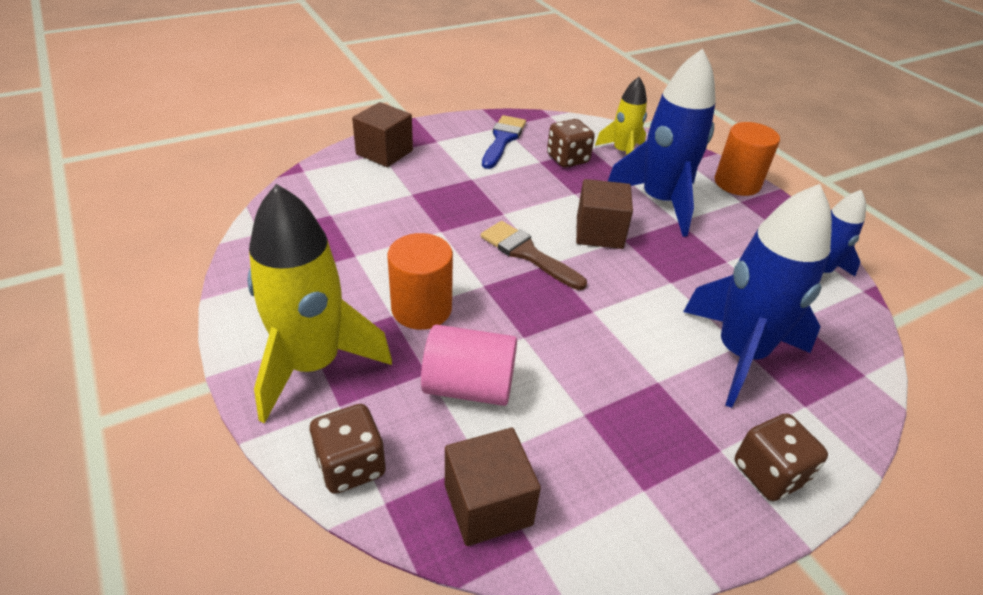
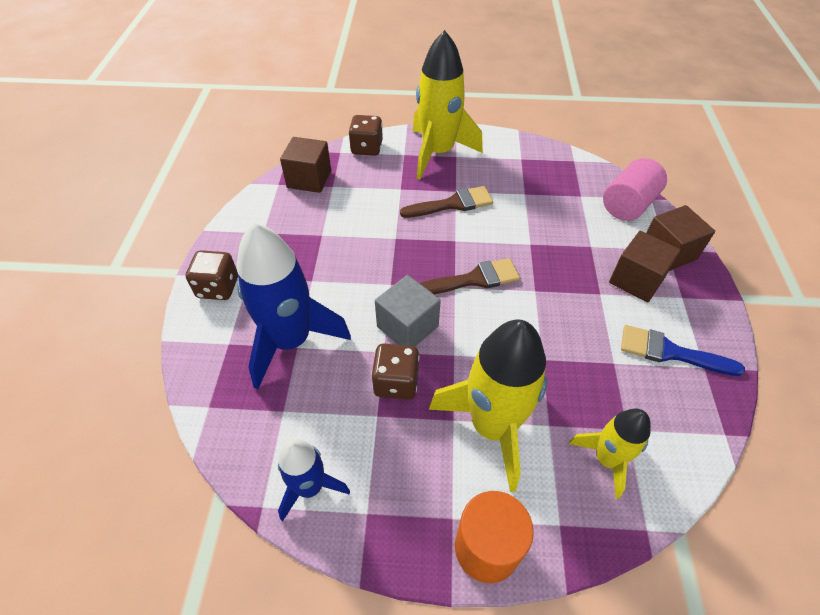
camera: 125 degrees right, 10 degrees up
orange cylinder [387,233,453,330] -> brown brush [400,186,493,218]
pink cylinder [421,324,517,406] -> pink cylinder moved to [603,158,667,221]
blue brush [482,115,526,169] -> blue brush turned 150 degrees clockwise [621,325,745,376]
brown dice [547,119,595,168] -> brown dice moved to [371,344,419,400]
brown cube [576,179,633,249] -> brown cube moved to [609,231,681,303]
blue rocket [608,48,716,237] -> yellow rocket [429,319,547,492]
none -> grey cube [375,275,441,347]

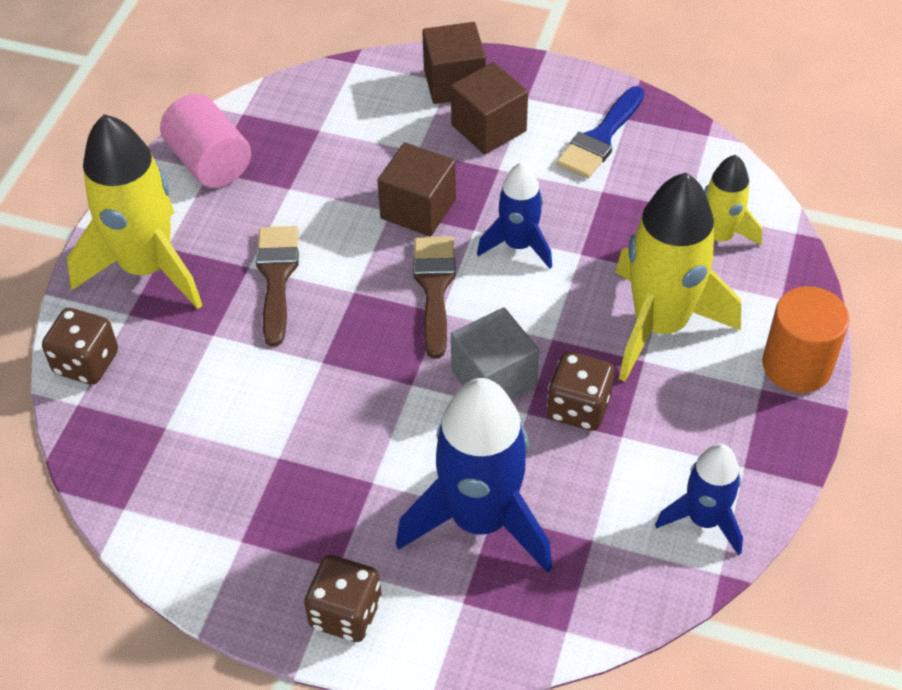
camera: 75 degrees left, 0 degrees up
brown cube [280,137,331,193] -> brown cube moved to [377,142,456,236]
pink cylinder [603,158,667,221] -> pink cylinder moved to [160,94,251,188]
none -> blue rocket [477,163,552,269]

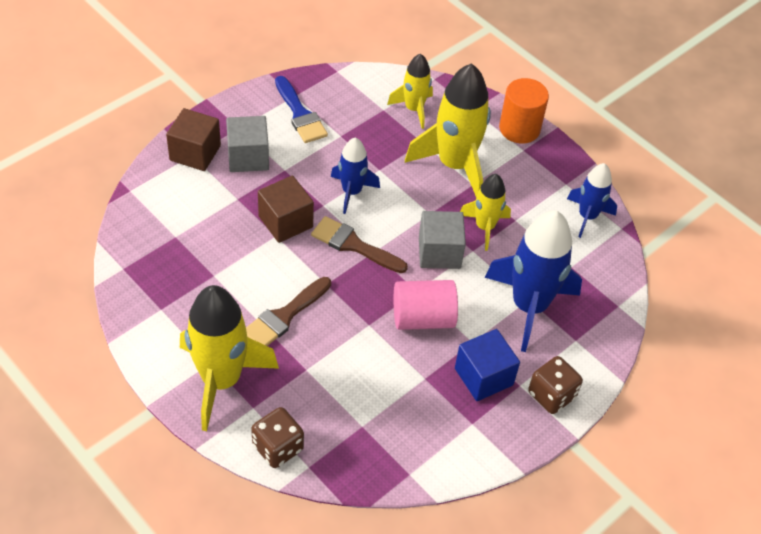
camera: 65 degrees left, 0 degrees up
pink cylinder [160,94,251,188] -> pink cylinder moved to [394,280,458,330]
brown brush [256,226,299,347] -> brown brush turned 75 degrees counterclockwise [246,277,331,346]
brown cube [451,62,528,154] -> grey cube [226,116,269,172]
brown dice [547,352,614,431] -> yellow rocket [460,174,511,251]
none -> blue cube [455,329,520,401]

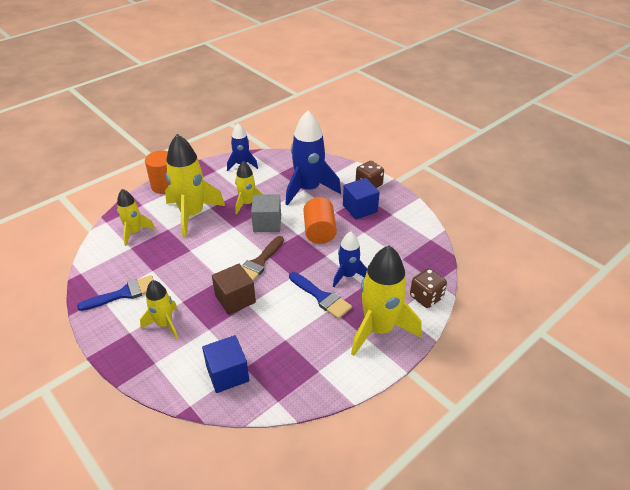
camera: 85 degrees left, 10 degrees down
brown cube [166,108,221,171] -> none
grey cube [226,116,269,172] -> yellow rocket [140,280,178,339]
brown brush [246,277,331,346] -> blue brush [289,272,352,319]
blue rocket [331,137,380,214] -> blue rocket moved to [333,231,367,287]
pink cylinder [394,280,458,330] -> orange cylinder [304,197,337,244]
none -> blue cube [202,335,249,393]

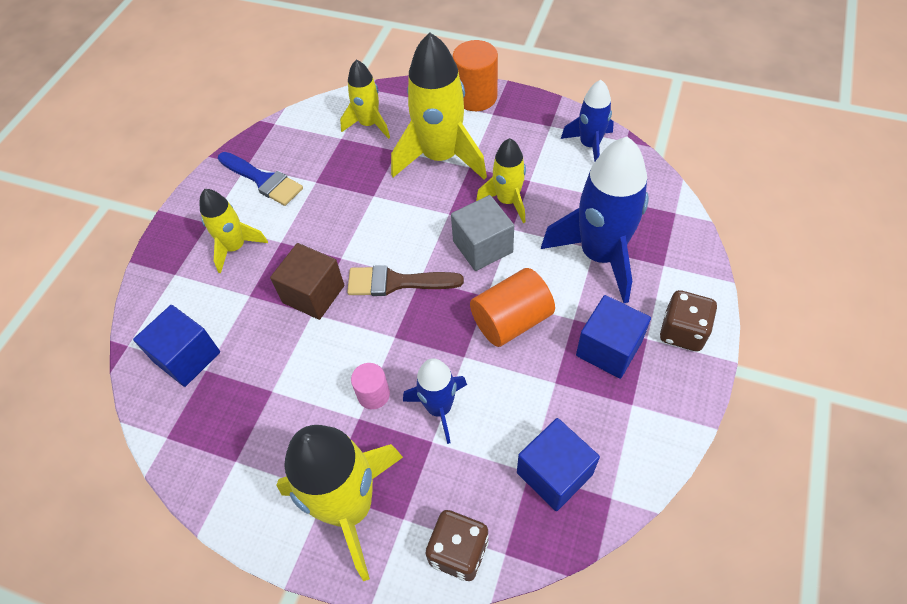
camera: 65 degrees right, 15 degrees up
blue brush [289,272,352,319] -> pink cylinder [351,363,390,409]
none -> blue cube [517,418,600,511]

